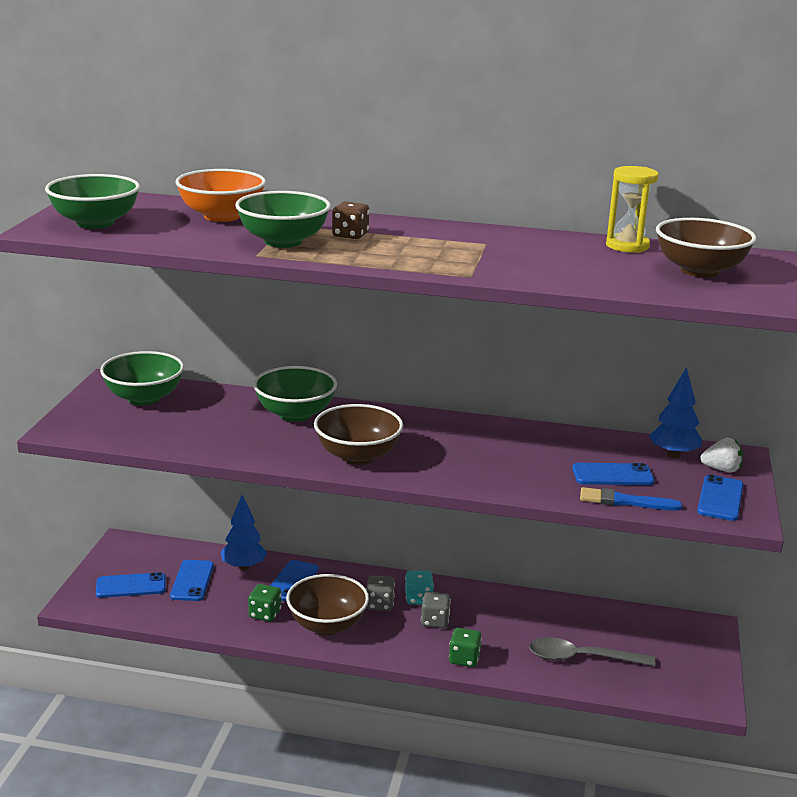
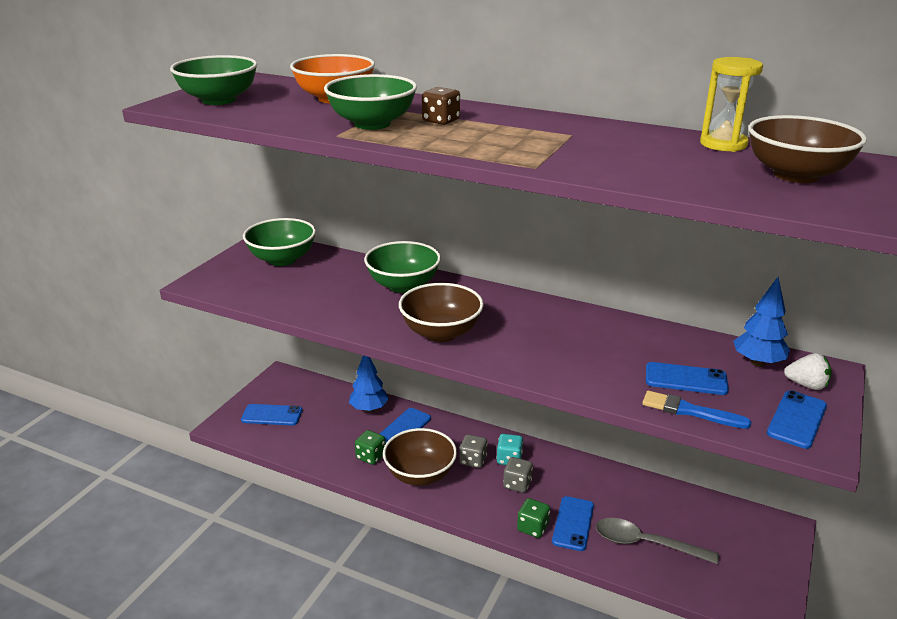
camera: 15 degrees right, 5 degrees up
blue phone [170,560,214,601] -> blue phone moved to [552,496,594,551]

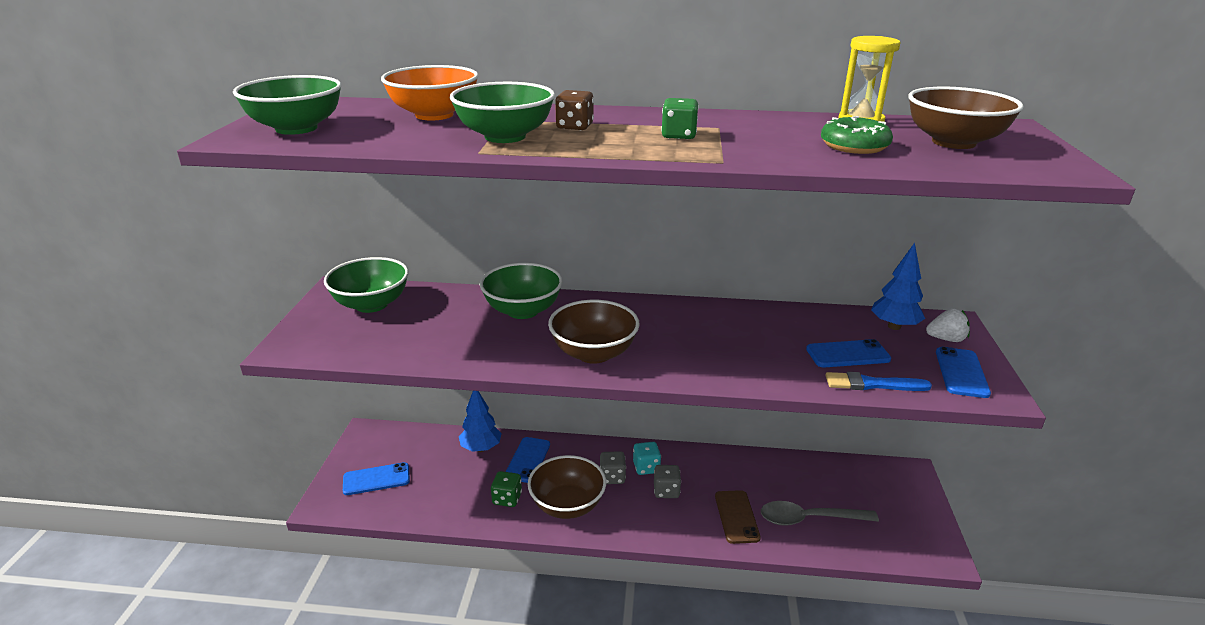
camera: 20 degrees left, 0 degrees up
green dice [517,498,550,538] -> green dice moved to [661,98,699,139]
blue phone [552,496,594,551] -> brown phone [715,490,761,544]
none -> green donut [821,116,893,154]

